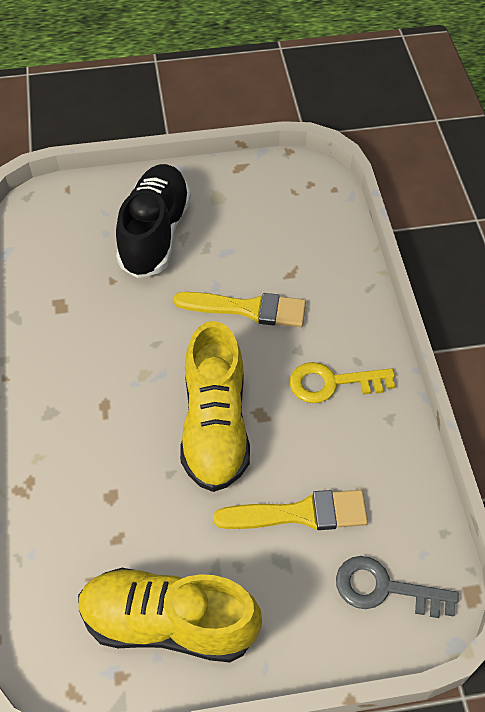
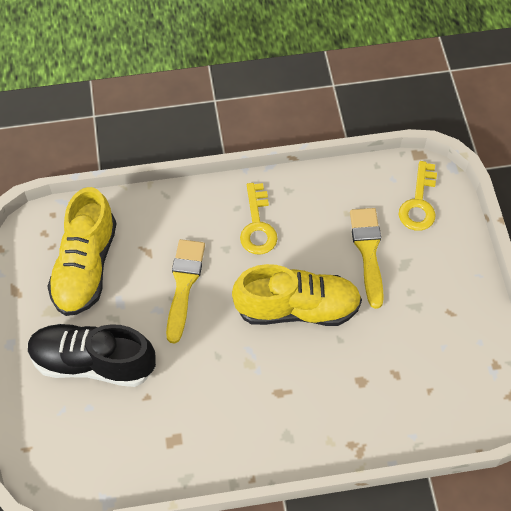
camera: 90 degrees left, 5 degrees up
yellow shoe [78,568,262,663] -> yellow shoe moved to [47,187,116,316]
grey key [336,556,459,618] -> yellow key [399,161,437,231]

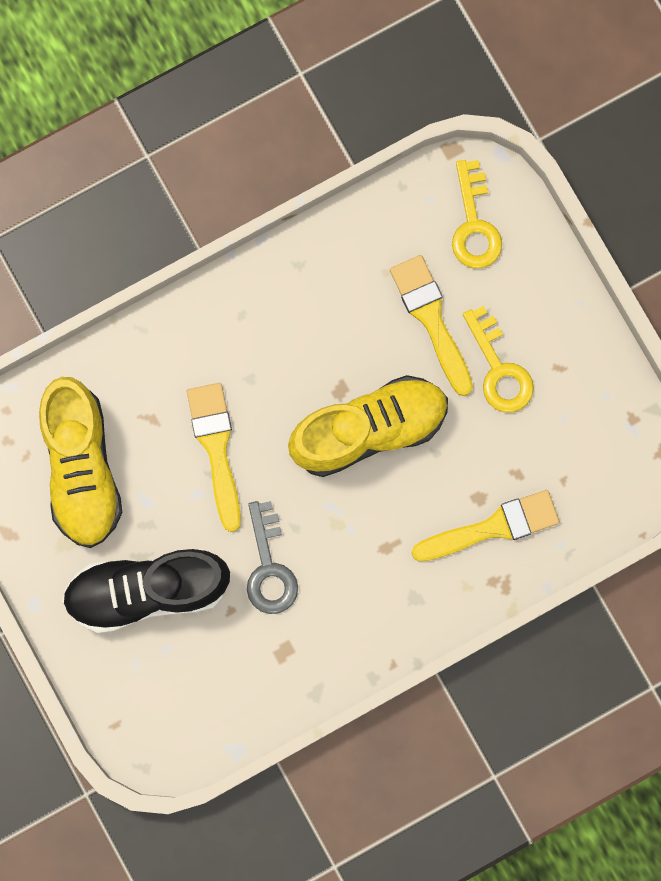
camera: 20 degrees left, 20 degrees up
yellow key [240,183,278,254] -> yellow key moved to [463,306,534,413]
none -> grey key [247,501,298,614]
none -> yellow brush [411,490,560,562]

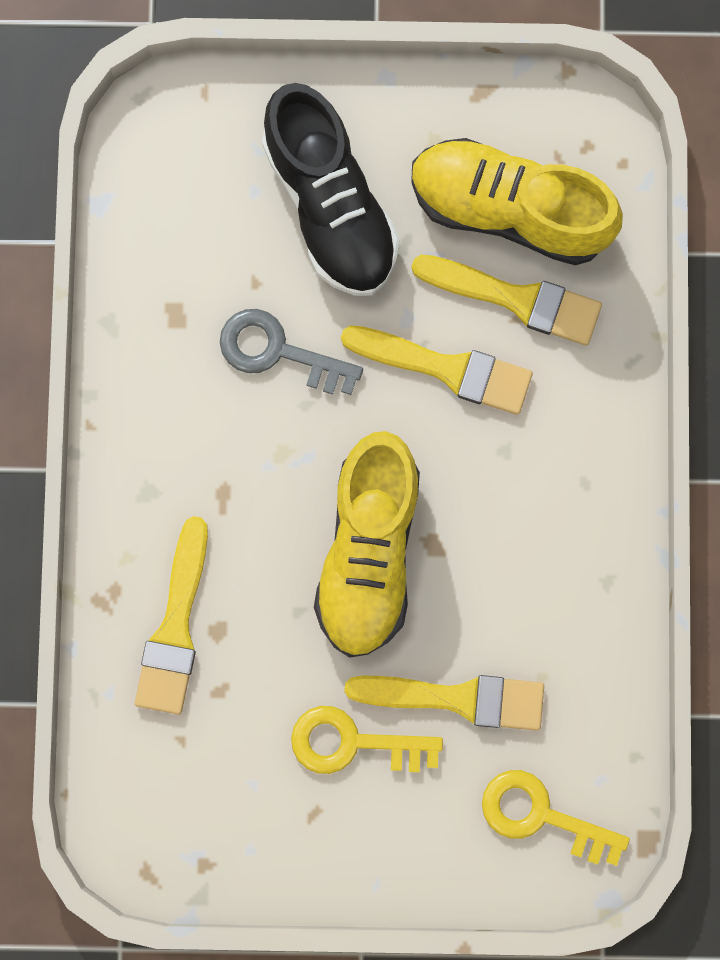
camera: 120 degrees right, 0 degrees up
black shoe [62,549,230,633] -> black shoe turned 135 degrees clockwise [262,83,399,296]
none -> yellow brush [411,255,602,346]

